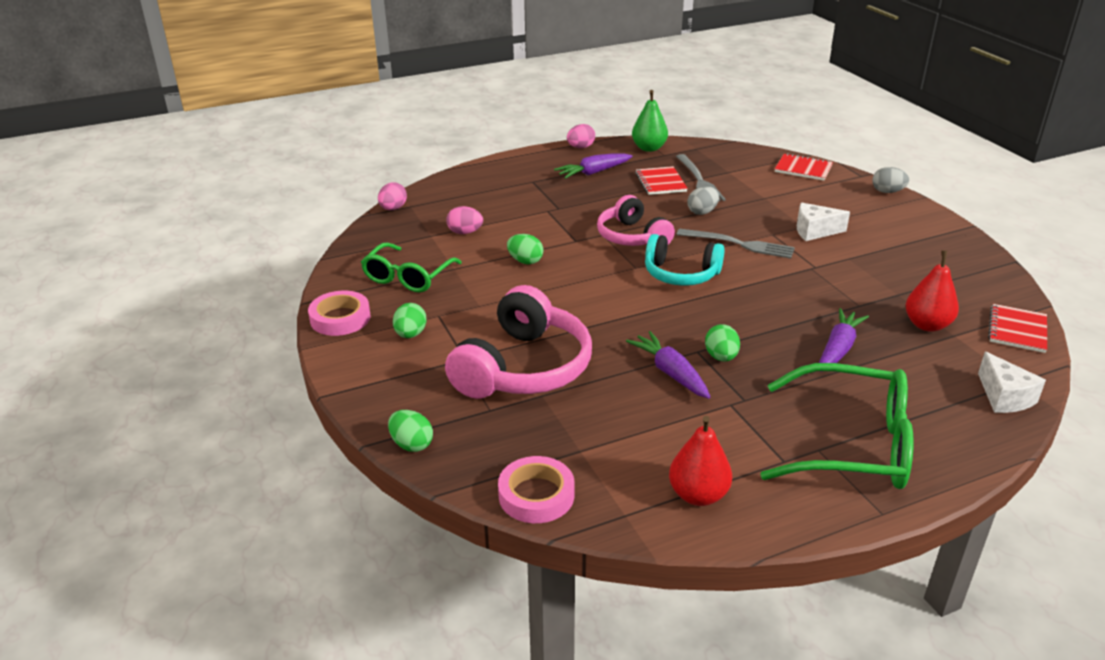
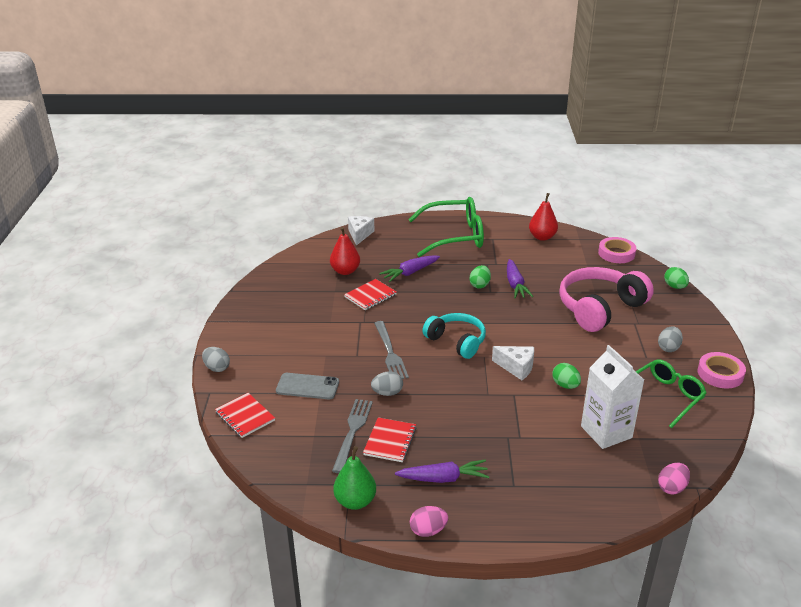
camera: 155 degrees left, 0 degrees up
green egg [393,303,426,338] -> grey egg [658,326,683,352]
pink egg [446,206,483,234] -> white carton [581,345,644,449]
pink headphones [597,195,675,246] -> none
grey fork [676,229,795,259] -> grey fork turned 150 degrees counterclockwise [374,321,409,379]
green glasses [760,363,914,489] -> green glasses turned 135 degrees clockwise [408,197,484,257]
white cheese [797,203,850,241] -> white cheese moved to [492,346,534,380]
red notebook [988,304,1047,353] -> red notebook moved to [344,279,397,310]
none -> grey phone [276,373,339,399]

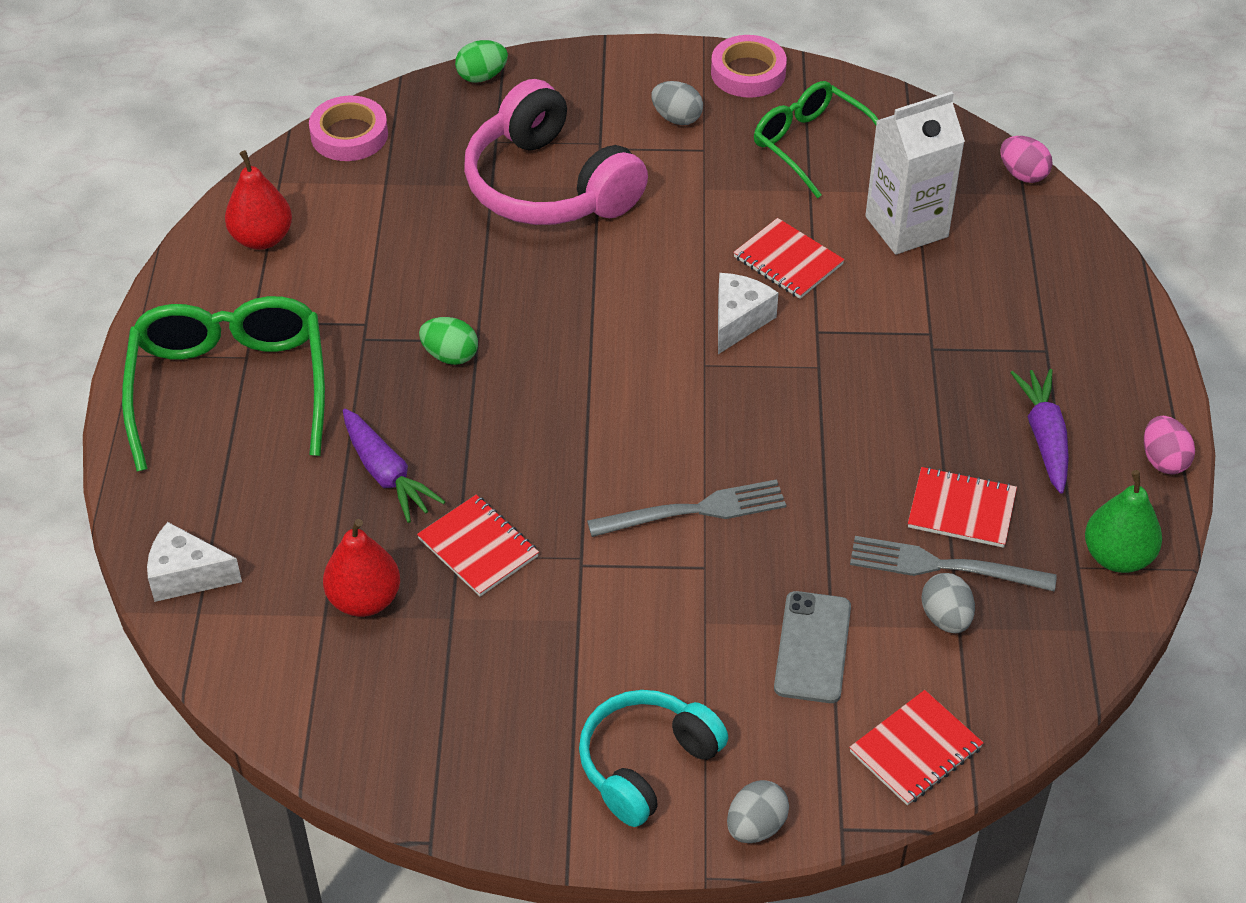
camera: 90 degrees left, 15 degrees up
grey egg [371,371,403,396] -> grey egg moved to [921,573,975,633]
turquoise headphones [422,313,486,359] -> turquoise headphones moved to [579,690,728,827]
purple carrot [507,259,533,299] -> none
green egg [552,363,581,389] -> red notebook [733,218,845,299]

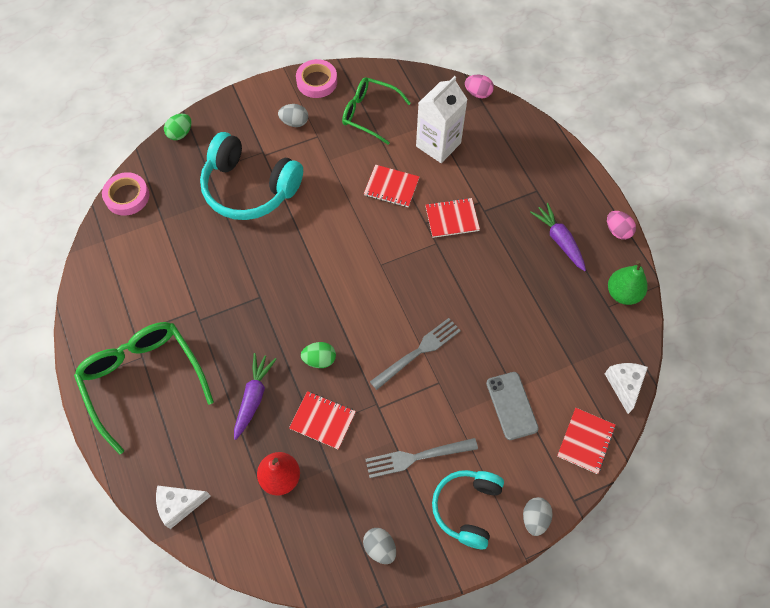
camera: 25 degrees left, 15 degrees up
red pear [225,150,292,250] -> none
purple carrot [343,409,445,523] -> purple carrot turned 105 degrees counterclockwise [234,353,277,440]
green egg [419,317,478,365] -> green egg moved to [301,342,336,368]
pink headphones [464,79,648,225] -> turquoise headphones [200,132,303,220]
white cheese [718,273,778,354] -> white cheese moved to [605,363,648,414]
grey fork [850,536,1057,592] -> grey fork moved to [365,438,478,478]
red notebook [908,467,1017,548] -> red notebook moved to [425,198,480,238]
grey egg [921,573,975,633] -> grey egg moved to [363,528,396,564]

